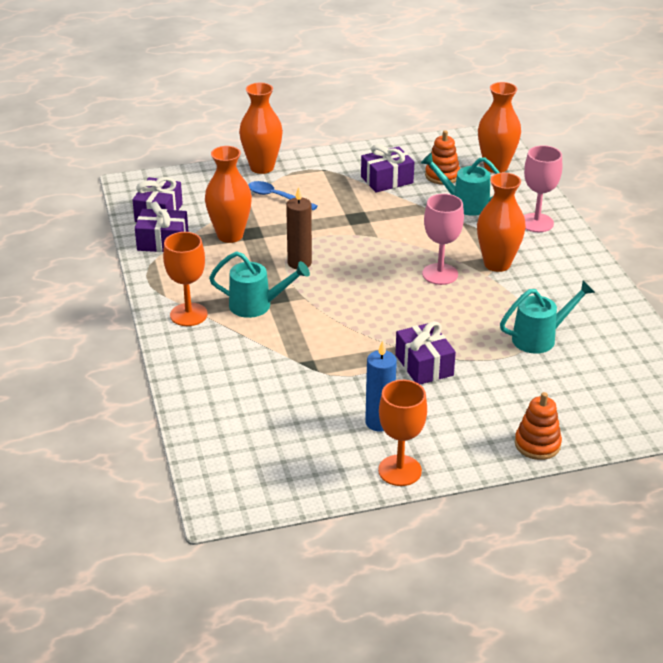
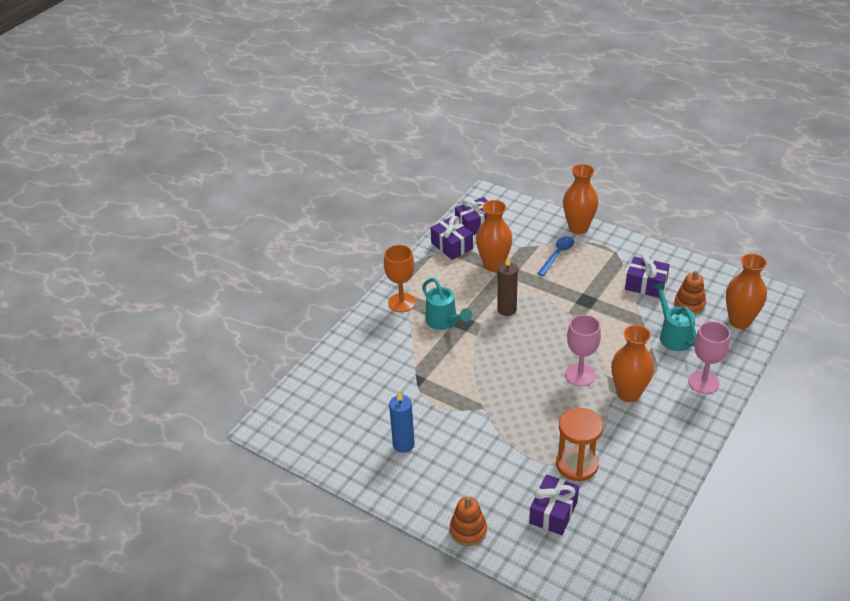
camera: 50 degrees right, 5 degrees up
blue spoon [248,181,318,211] -> blue spoon turned 45 degrees clockwise [537,236,574,276]
orange goblet [378,380,427,486] -> none
purple gift [395,321,456,384] -> purple gift moved to [529,474,579,535]
turquoise watering can [500,280,595,354] -> orange hourglass [556,408,603,481]

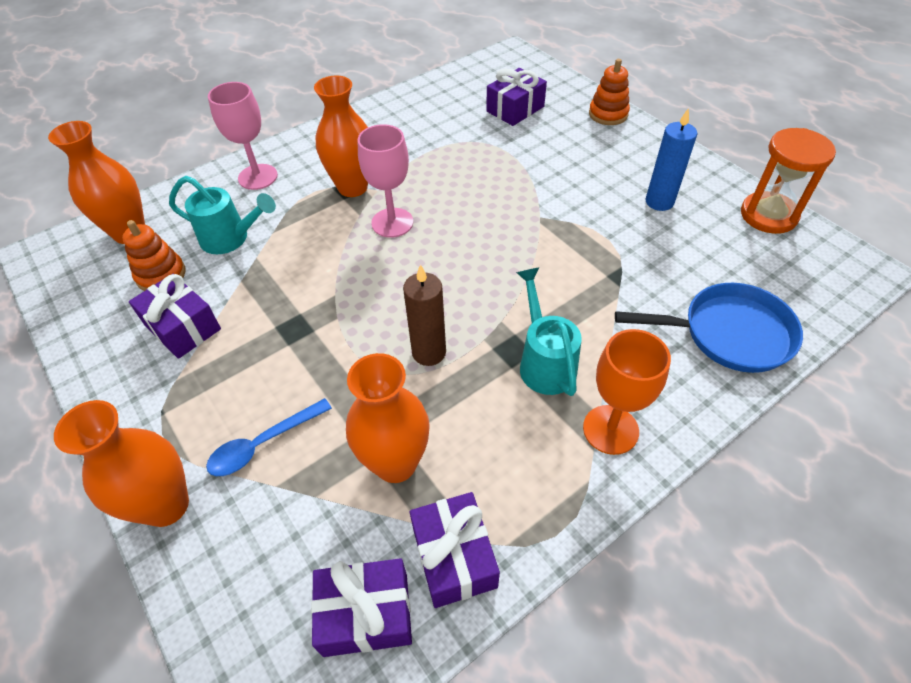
camera: 160 degrees left, 10 degrees up
orange hourglass [556,408,603,481] -> orange hourglass moved to [741,128,836,234]
turquoise watering can [653,282,696,351] -> turquoise watering can turned 75 degrees counterclockwise [169,176,276,254]
none -> blue pan [615,283,803,373]

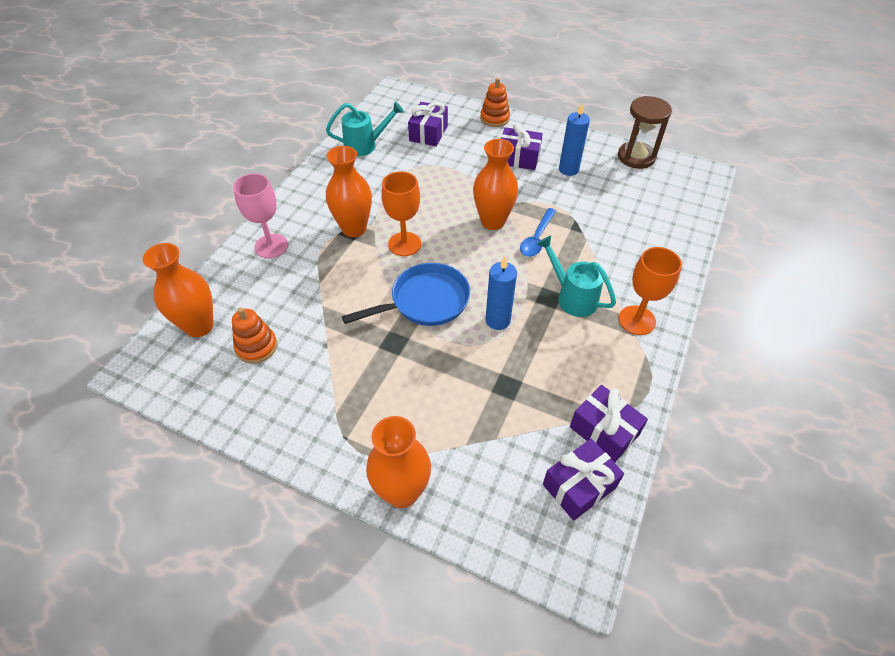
camera: 30 degrees left, 0 degrees up
purple gift [129,274,221,359] -> purple gift moved to [501,122,543,170]
turquoise watering can [169,176,276,254] -> turquoise watering can moved to [326,102,404,156]
blue spoon [206,398,332,476] -> blue spoon moved to [520,208,556,257]
orange vase [346,353,430,483] -> orange vase moved to [473,139,518,230]
pink goblet [358,124,413,238] -> orange goblet [381,171,421,256]
brown candle [403,264,446,366] -> blue candle [485,257,517,330]
blue pan [615,283,803,373] -> blue pan moved to [342,263,470,326]
orange hourglass [741,128,836,234] -> brown hourglass [618,96,672,169]

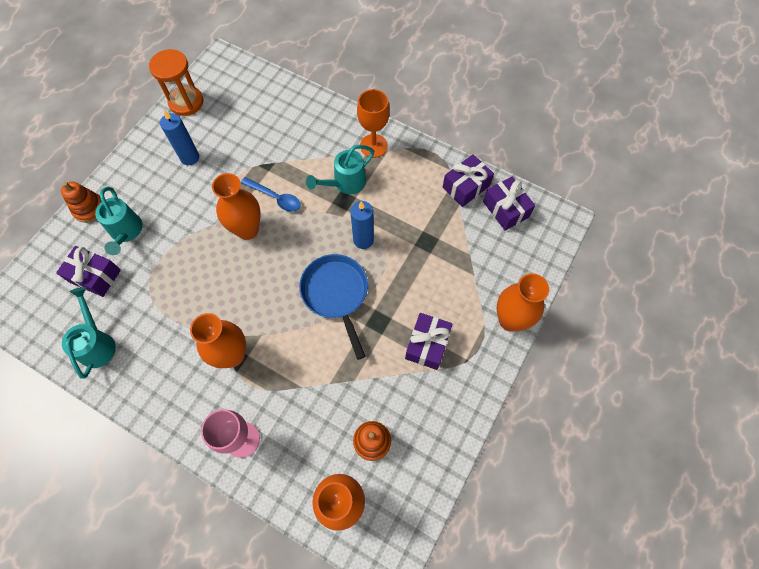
camera: 85 degrees left, 15 degrees up
orange goblet [381,171,421,256] -> none
purple gift [501,122,543,170] -> purple gift moved to [405,313,453,370]
brown hourglass [618,96,672,169] -> orange hourglass [149,49,203,116]
none -> turquoise watering can [95,187,143,255]

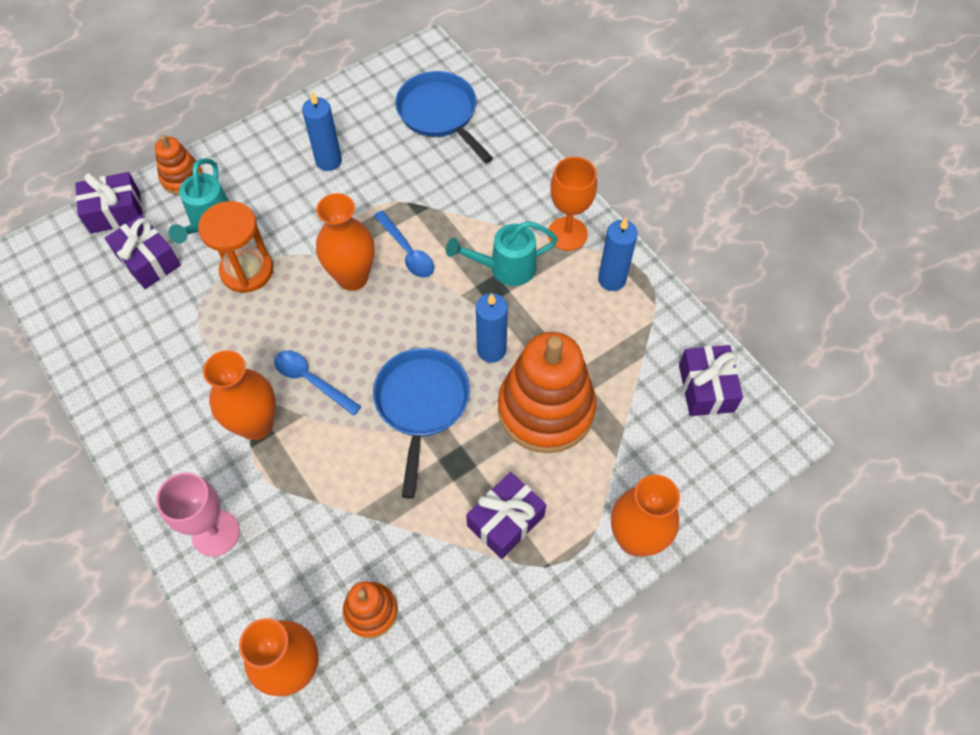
camera: 25 degrees right, 5 degrees down
turquoise watering can [62,287,116,379] -> none
orange hourglass [149,49,203,116] -> orange hourglass moved to [198,201,273,293]
purple gift [442,154,494,207] -> purple gift moved to [75,172,142,234]
none -> blue spoon [274,350,361,416]
none -> blue pan [395,71,493,163]
none -> orange stacking toy [498,332,596,453]
none -> blue candle [598,217,638,291]

